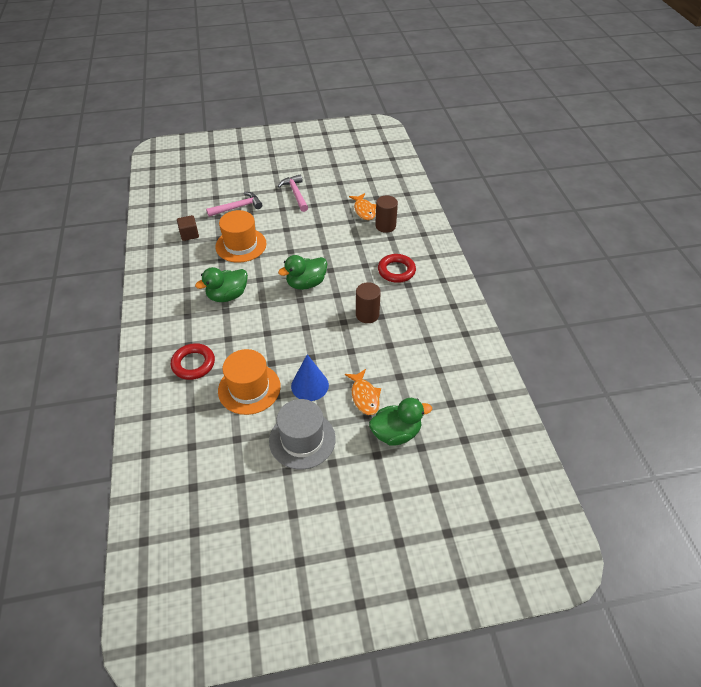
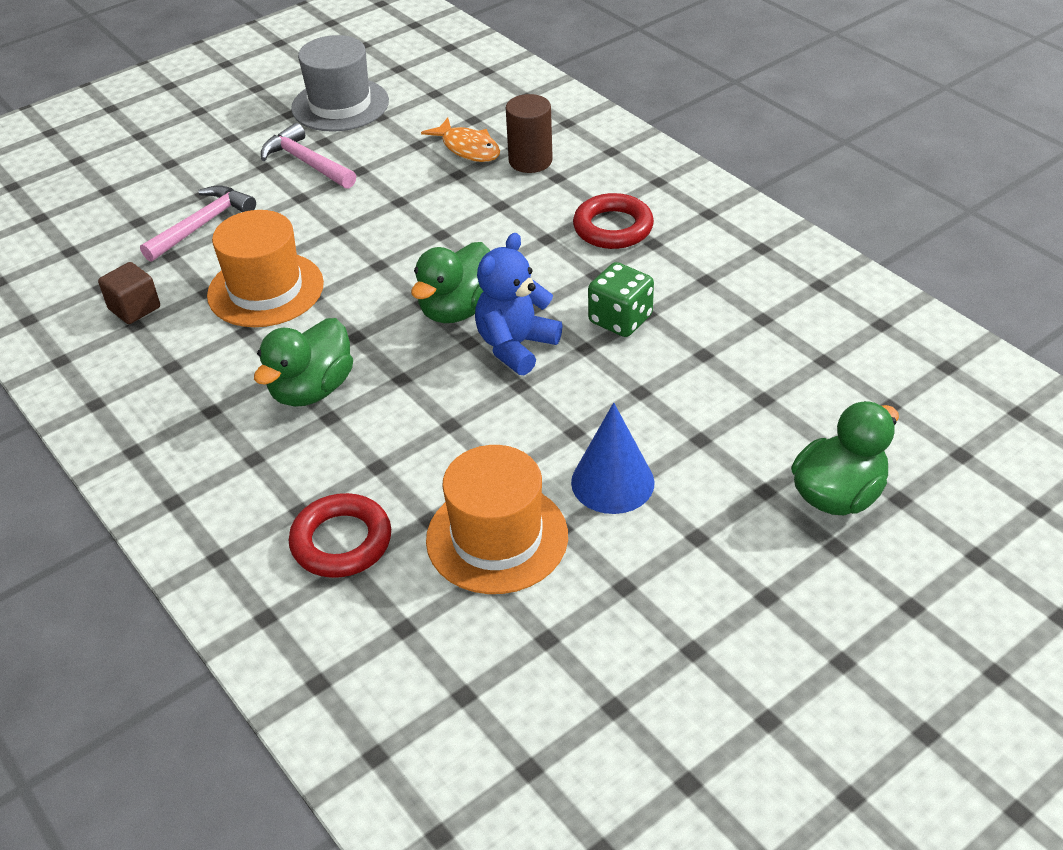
camera: 25 degrees left, 5 degrees down
grey hat [269,399,336,469] -> grey hat moved to [291,35,389,132]
orange fish [345,369,381,415] -> none
brown cylinder [356,283,381,323] -> green dice [588,262,654,337]
none -> blue teddy bear [475,233,562,375]

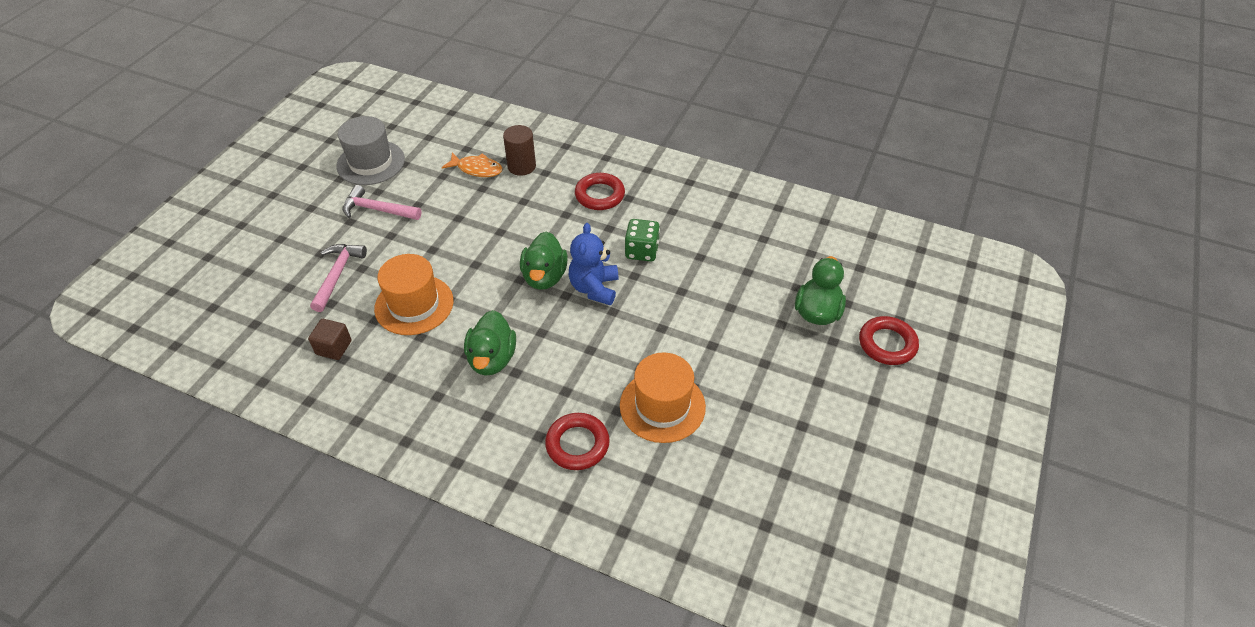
camera: 30 degrees left, 5 degrees up
blue cone [571,403,655,514] -> none
none -> red ring [859,316,919,365]

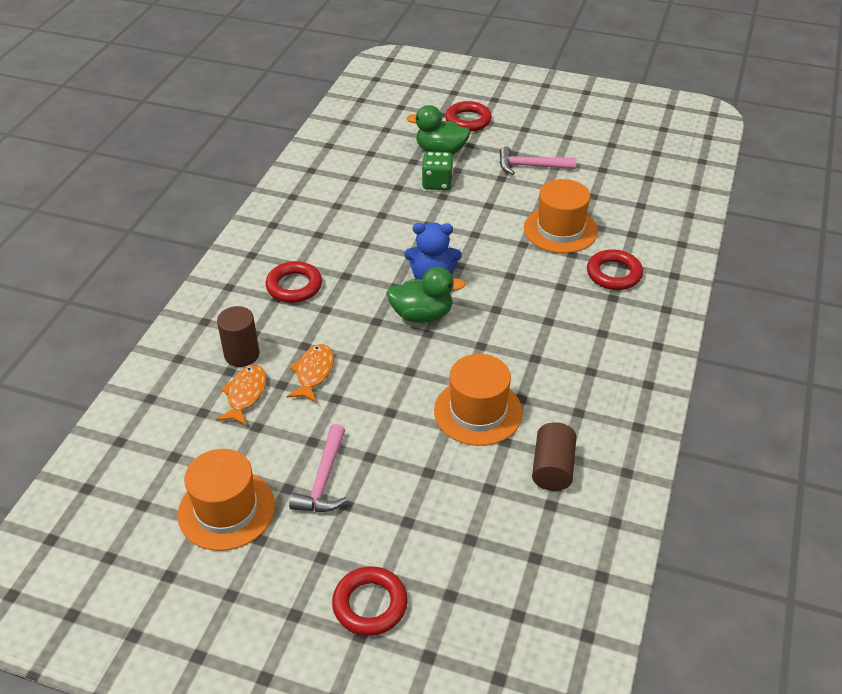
camera: 95 degrees left, 5 degrees down
brown cube [308,319,352,360] -> brown cylinder [532,422,576,491]
pink hammer [310,244,367,312] -> pink hammer moved to [499,146,576,175]
grey hat [336,116,405,185] -> orange hat [178,449,275,551]
green duck [464,310,516,376] -> none
green dice [625,219,660,262] -> green dice moved to [422,151,453,190]
none -> orange fish [287,344,334,403]
none -> red ring [332,566,408,636]

